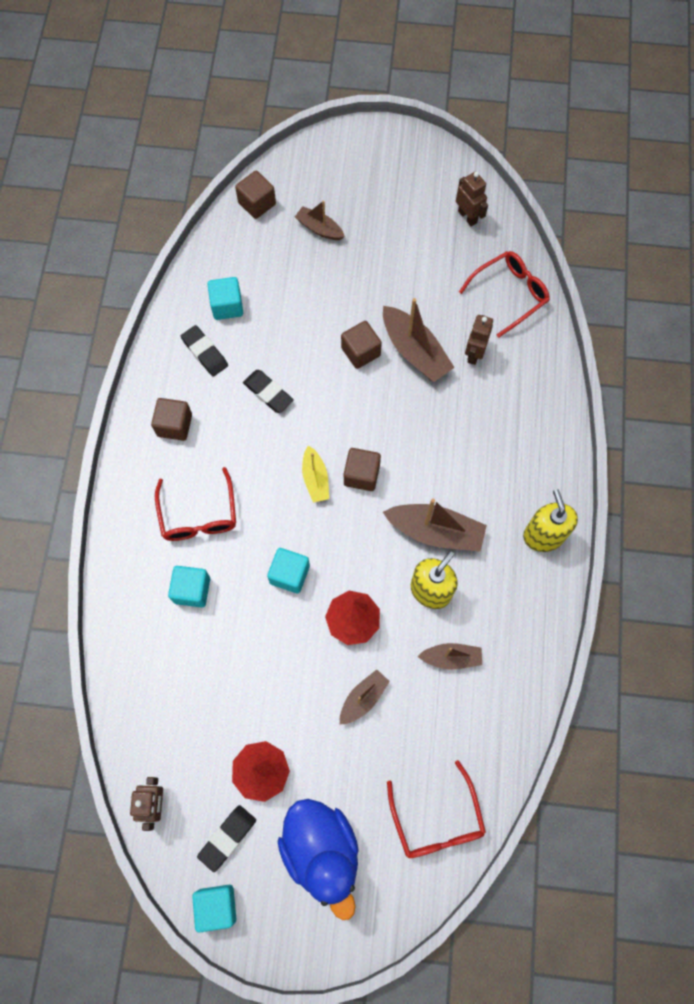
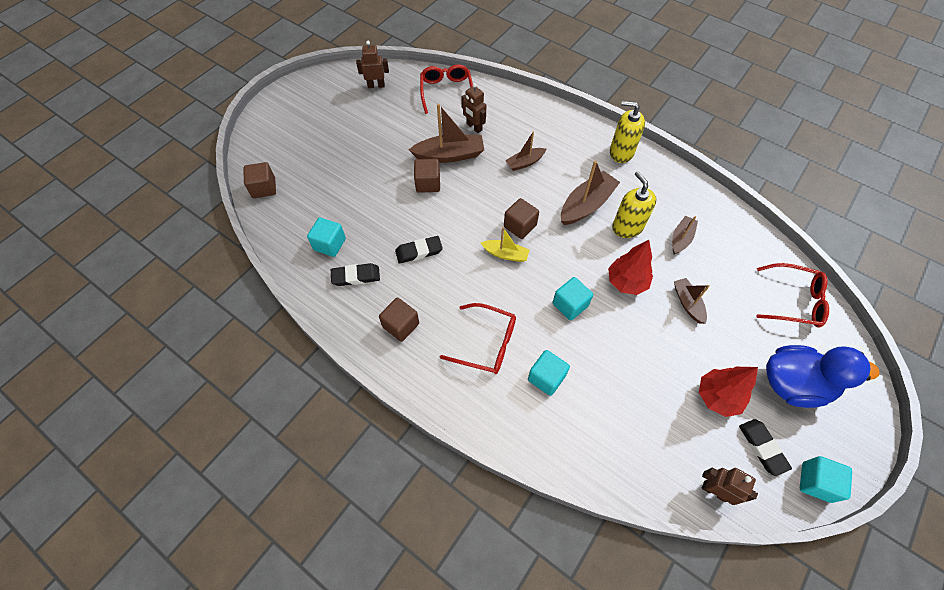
camera: 60 degrees left, 10 degrees down
brown boat [295,200,345,240] -> brown boat moved to [505,132,546,171]

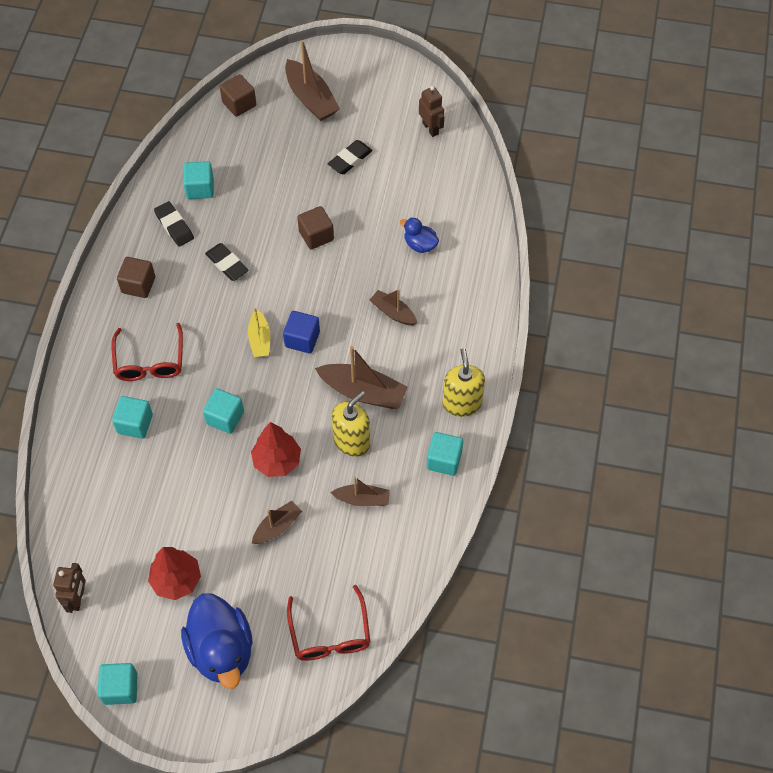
camera: 65 degrees right, 0 degrees up
brown boat [409,104,484,163] -> brown boat moved to [285,40,340,121]
red glasses [420,65,473,114] -> none
brown robot [461,83,486,133] -> blue duck [400,217,439,253]
brown cube [504,198,539,239] -> blue cube [283,311,320,353]
black eraser [739,419,792,476] -> black eraser moved to [328,140,373,174]
none -> turquoise cube [427,432,463,476]

